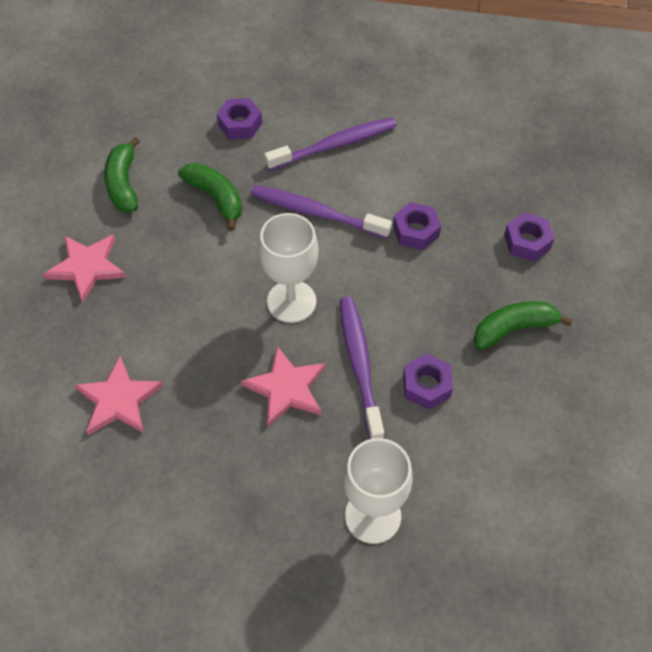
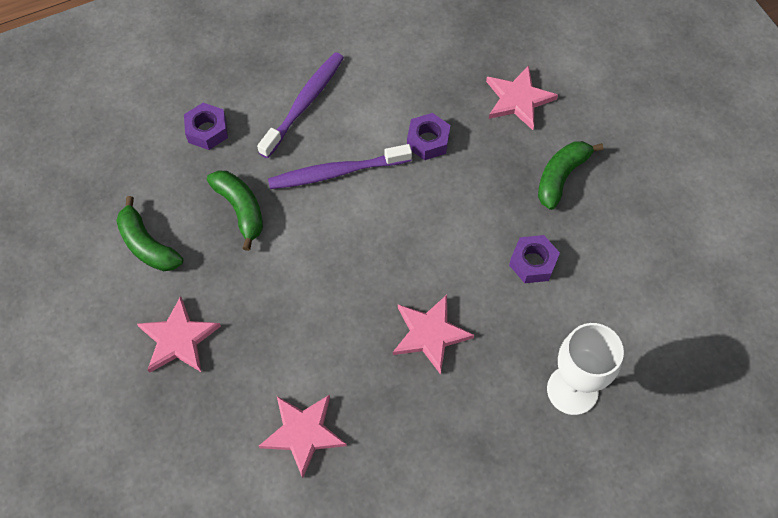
camera: 35 degrees left, 5 degrees up
green banana [178,163,242,231] -> green banana turned 45 degrees clockwise [207,171,263,251]
white goblet [259,213,319,323] -> none
purple toothbrush [340,297,384,439] -> none
purple nut [504,212,554,262] -> pink star [486,65,558,130]

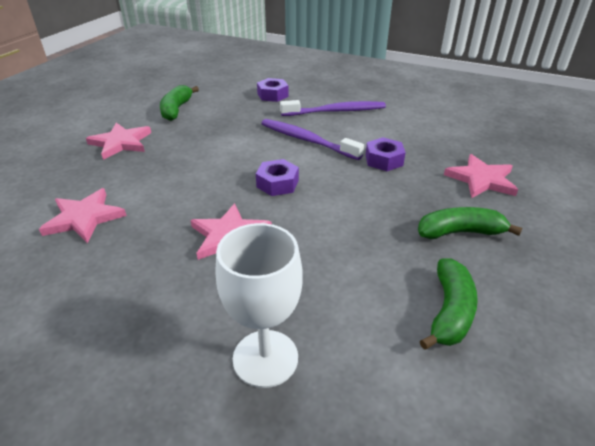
camera: 50 degrees right, 25 degrees down
green banana [207,171,263,251] -> green banana moved to [420,258,478,350]
purple nut [509,235,560,283] -> purple nut moved to [256,159,299,196]

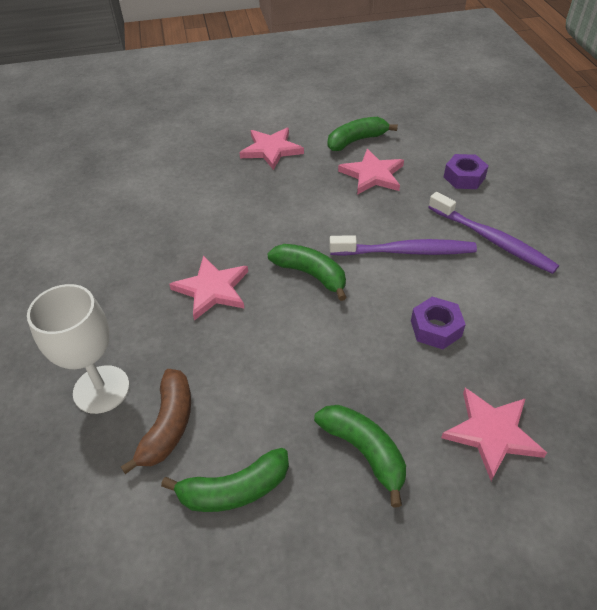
camera: 55 degrees right, 10 degrees up
pink star [39,188,127,243] -> pink star moved to [338,149,404,195]
purple nut [256,159,299,196] -> green banana [267,244,347,301]
purple toothbrush [261,119,364,160] -> purple toothbrush turned 90 degrees clockwise [329,235,477,256]
none -> brown banana [121,369,191,474]

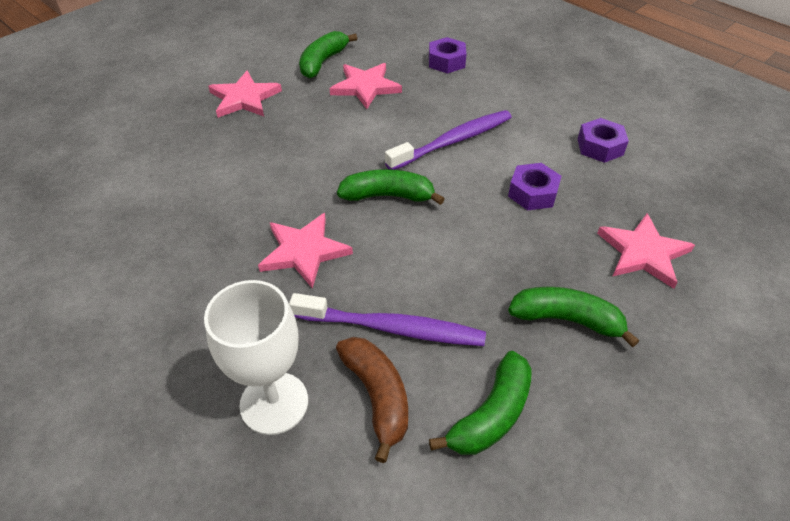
camera: 35 degrees left, 0 degrees up
purple toothbrush [428,192,559,274] -> purple toothbrush moved to [289,293,486,346]
none -> purple nut [578,118,629,163]

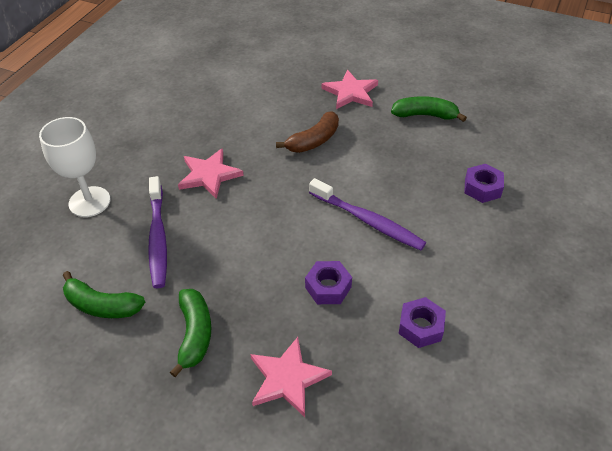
camera: 70 degrees right, 0 degrees up
pink star [330,63,402,109] -> none
brown banana [336,337,408,463] -> brown banana moved to [276,111,339,153]
green banana [337,169,445,205] -> none

